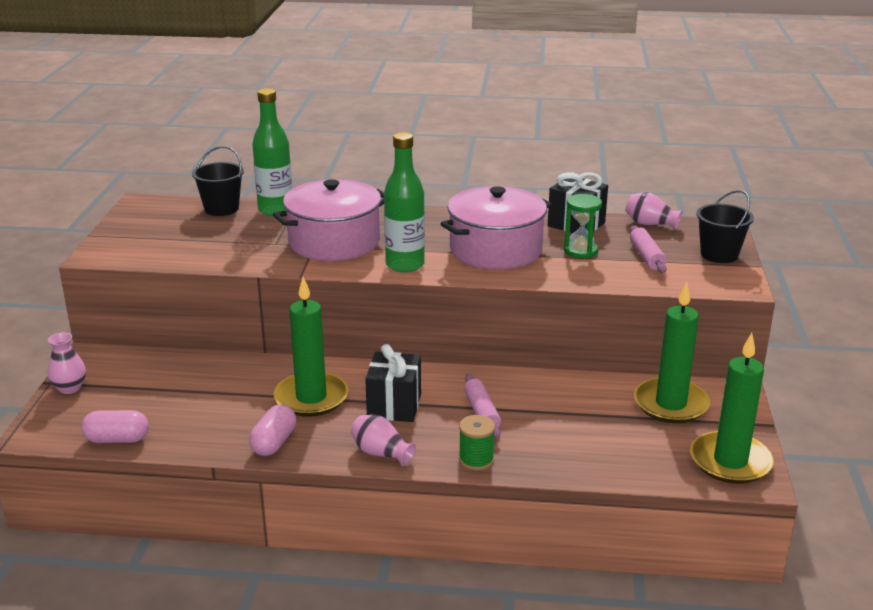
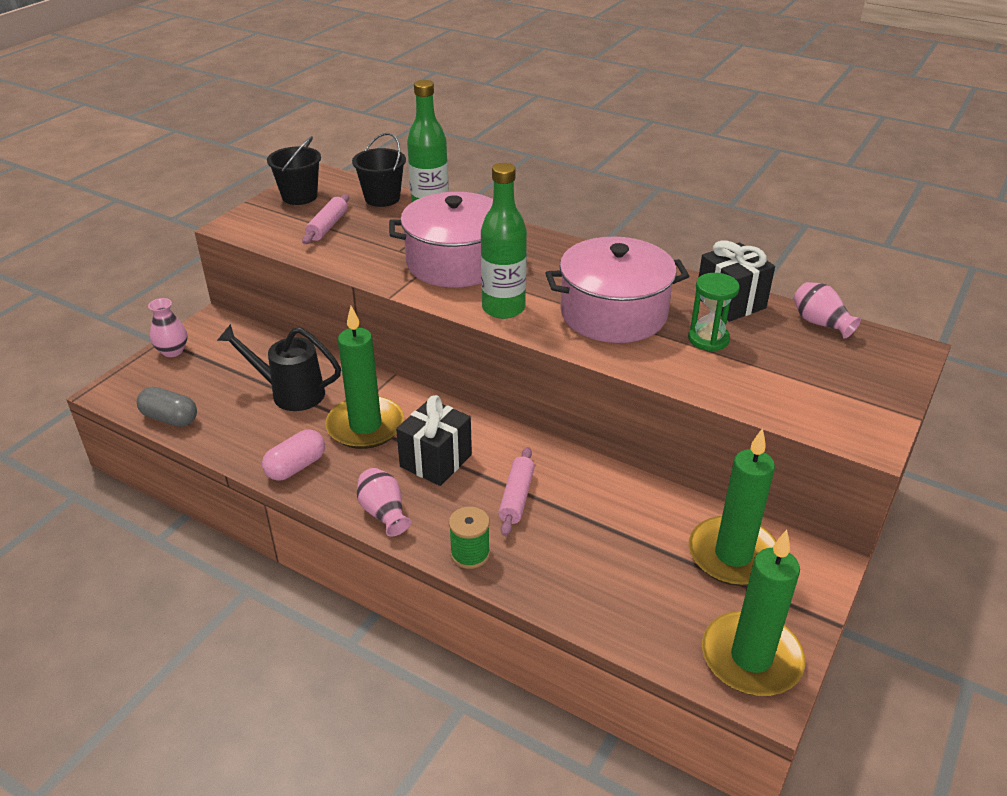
camera: 25 degrees right, 10 degrees up
pink capsule [81,410,149,443] -> grey capsule [137,387,197,427]
pink rolling pin [630,225,667,273] -> pink rolling pin moved to [302,194,349,244]
black bucket [696,190,754,263] -> black bucket moved to [267,136,321,205]
none -> black watering can [217,324,341,411]

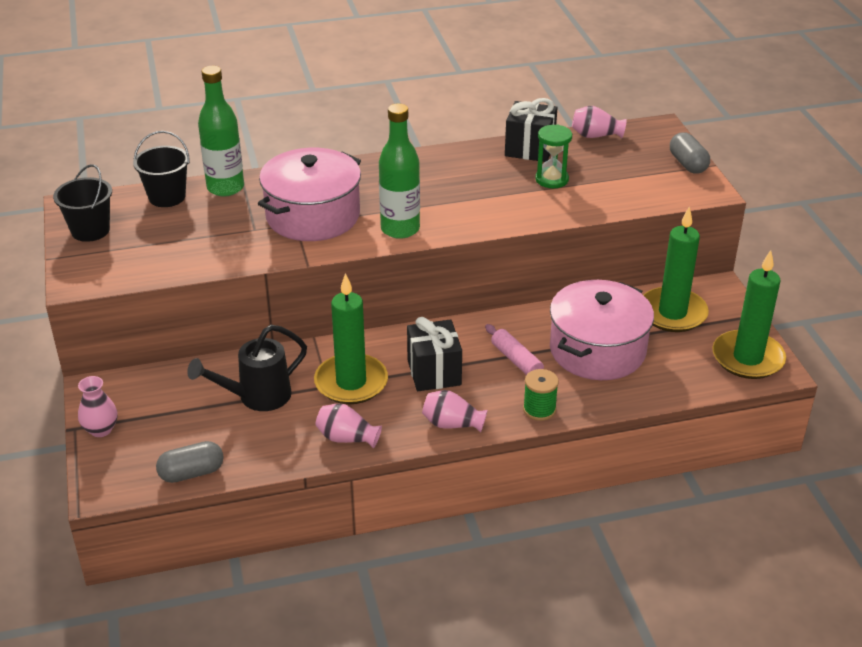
camera: 45 degrees left, 0 degrees up
pink capsule [262,430,325,481] -> pink vase [315,403,382,448]
pink rolling pin [302,194,349,244] -> none
pink pot [545,236,689,343] -> pink pot moved to [550,280,654,380]
none -> grey capsule [670,132,710,174]

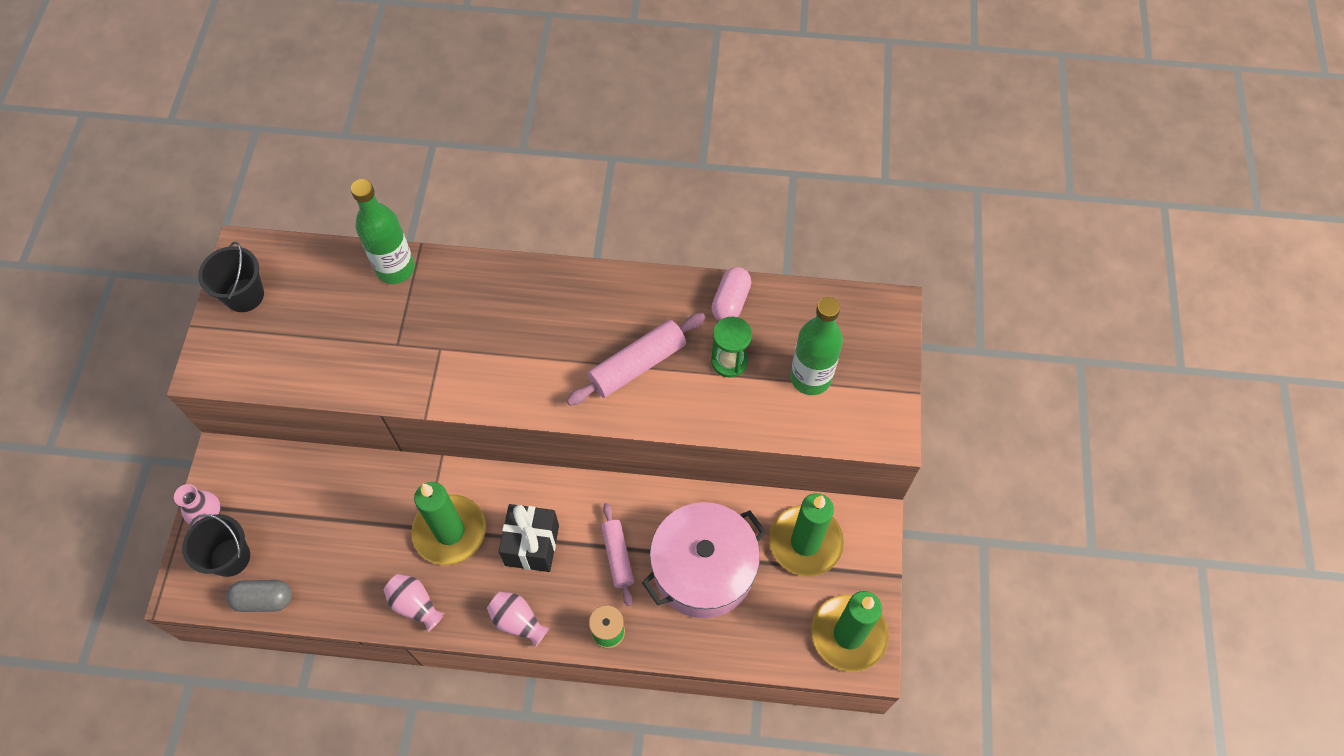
camera: 20 degrees right, 25 degrees up
black bucket [133,131,190,207] -> black bucket moved to [182,514,250,577]
black watering can [187,325,307,411] -> none
pink pot [258,148,361,241] -> none
green bottle [379,103,420,239] -> green bottle moved to [790,297,843,395]
black gift [505,98,557,162] -> pink capsule [711,267,751,321]
pink vase [572,106,627,138] -> none
grey capsule [670,132,710,174] -> none
none -> pink rolling pin [566,313,706,406]

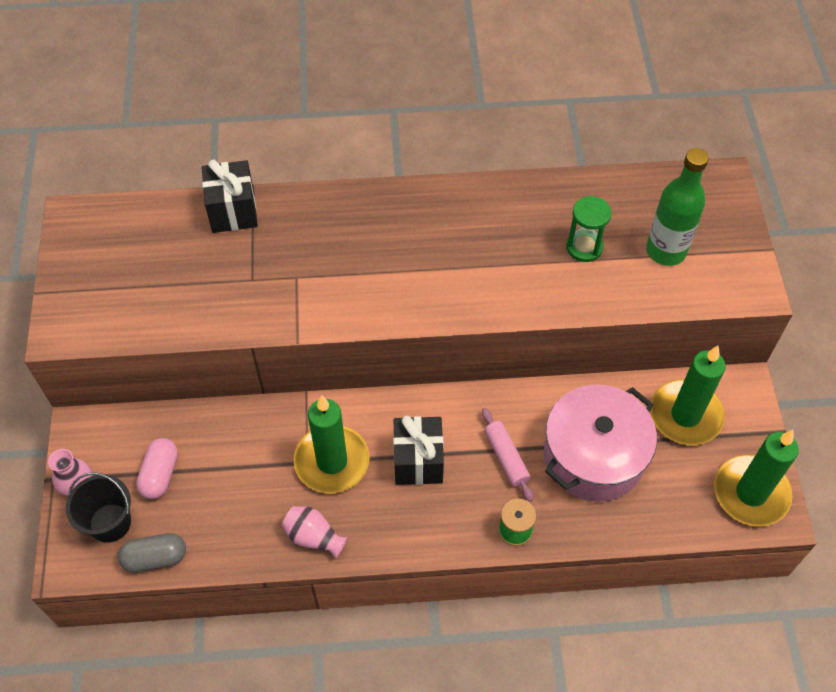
camera: 10 degrees left, 5 degrees down
black bucket [198,242,264,312] -> none
green bottle [351,179,415,284] -> black gift [202,159,258,233]
pink vase [487,592,550,647] -> none
pink rolling pin [566,313,706,406] -> none
pink capsule [711,267,751,321] -> pink capsule moved to [136,438,178,499]

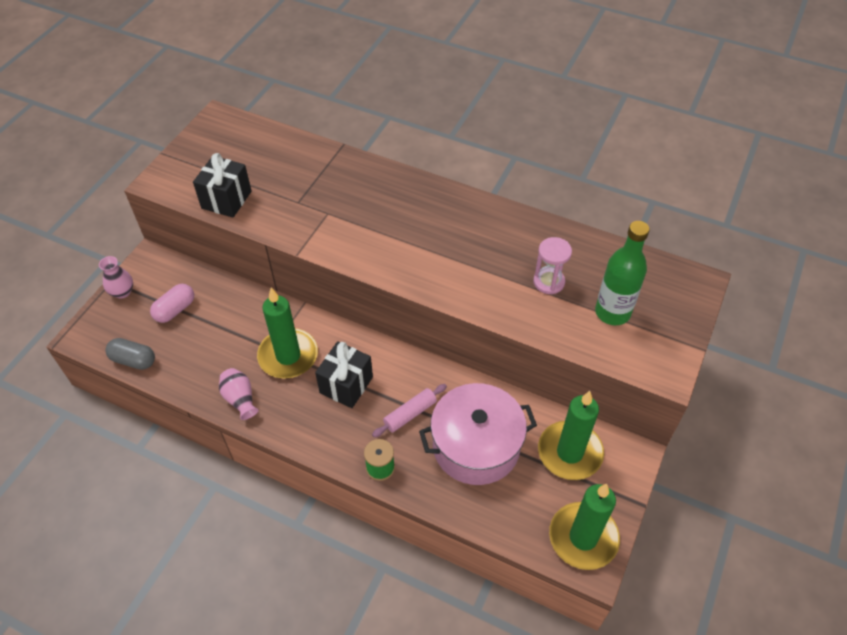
camera: 30 degrees right, 5 degrees down
black bucket [66,472,131,543] -> none
black gift [202,159,258,233] -> black gift moved to [193,153,252,218]
pink rolling pin [482,408,534,501] -> pink rolling pin turned 45 degrees clockwise [372,384,447,437]
green hourglass [566,196,612,262] -> pink hourglass [533,237,572,294]

